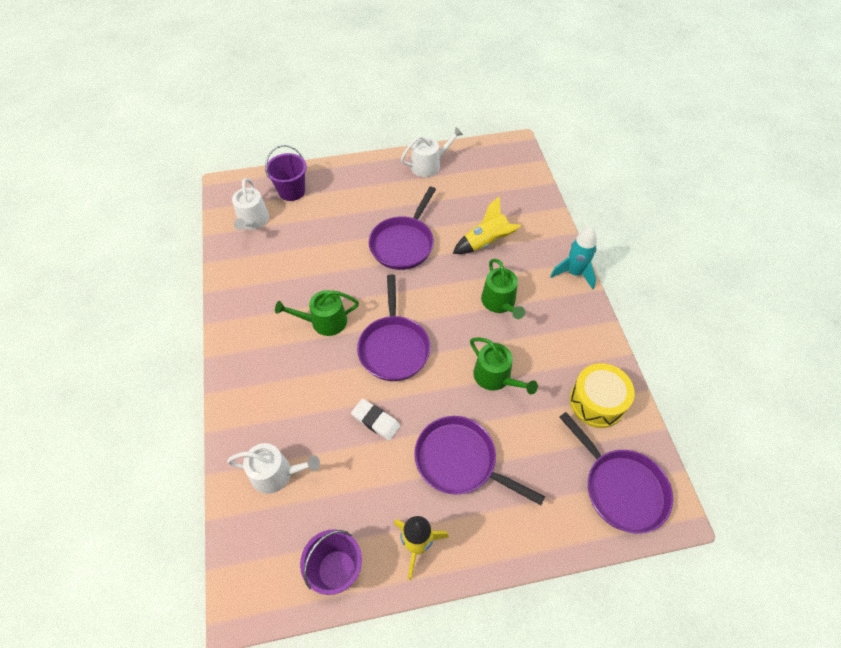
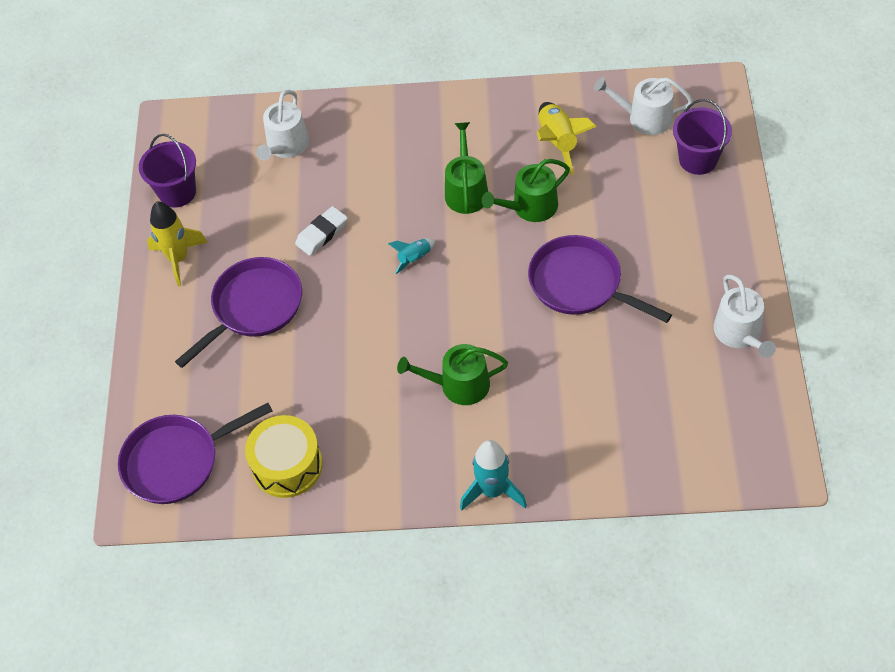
camera: 105 degrees right, 0 degrees up
purple pan [357,274,430,381] -> turquoise rocket [388,238,436,274]
yellow rocket [453,196,521,254] -> yellow rocket moved to [537,102,597,175]
green watering can [470,338,538,395] -> green watering can moved to [482,159,570,222]

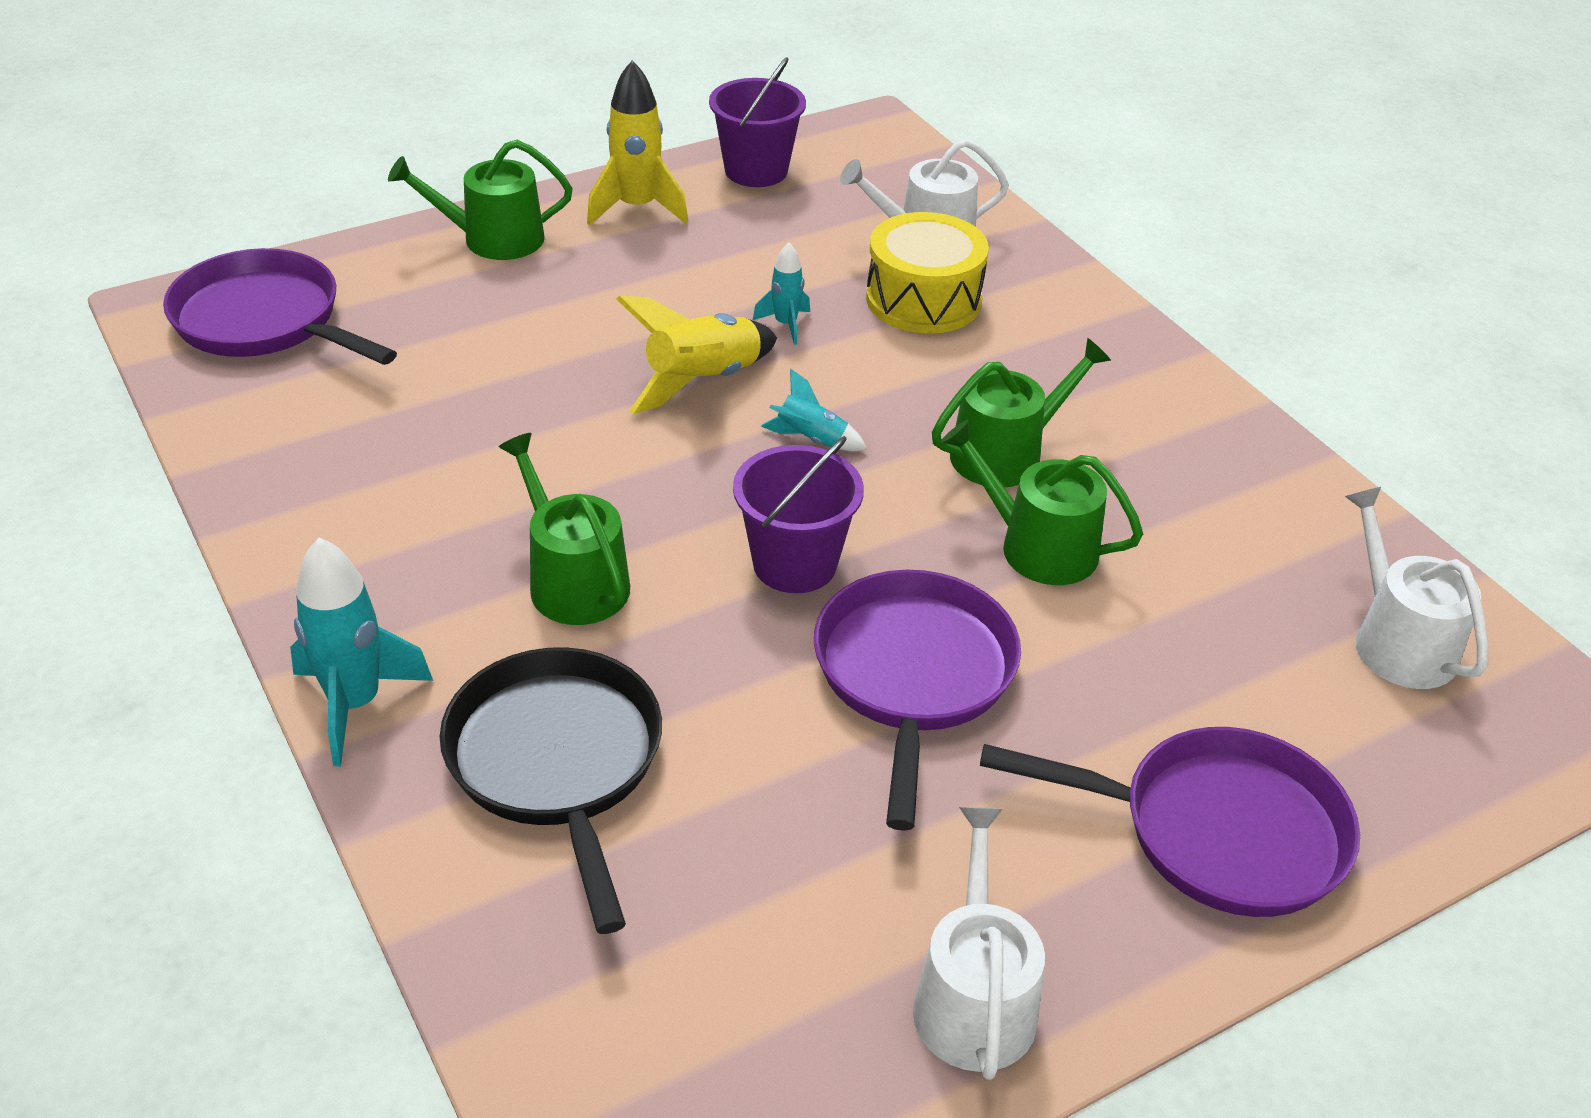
camera: 55 degrees right, 15 degrees down
purple pan [175,257,302,368] -> purple pan moved to [980,727,1360,917]
yellow drum [245,415,323,498] -> yellow drum moved to [866,212,989,334]
white eraser [295,206,347,256] -> turquoise rocket [753,242,810,345]
yellow rocket [537,102,597,175] -> yellow rocket moved to [617,296,777,414]
purple bucket [673,99,732,175] -> purple bucket moved to [733,436,864,593]
white watering can [714,274,776,358] -> white watering can turned 135 degrees clockwise [913,807,1045,1080]
none -> green watering can [388,140,572,260]
none -> black pan [440,647,662,934]

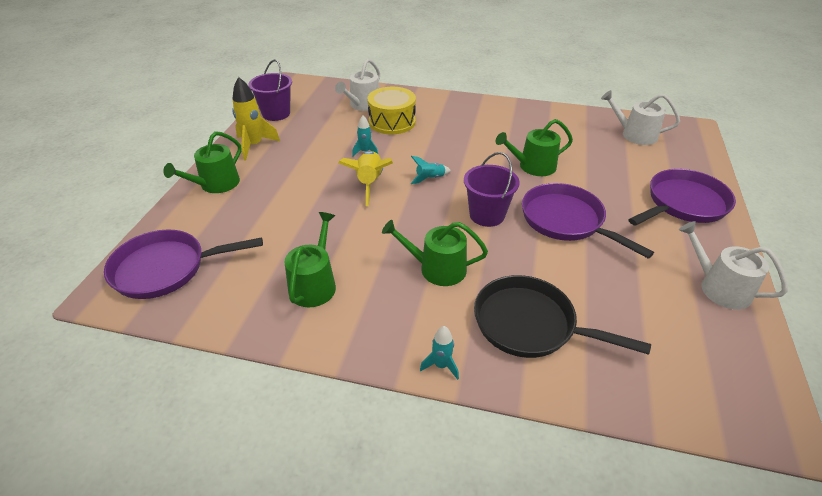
camera: 45 degrees left, 0 degrees up
turquoise rocket [290,538,433,767] -> turquoise rocket [420,326,459,380], size x0.56
green watering can [932,338,1111,487] -> green watering can moved to [284,212,336,307]

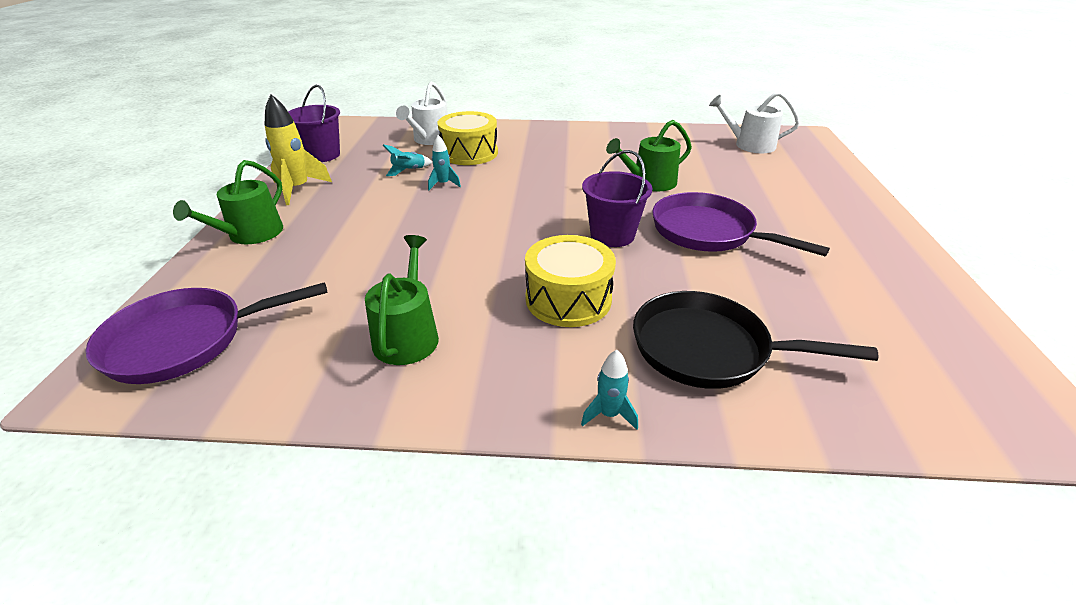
camera: 10 degrees left, 5 degrees down
yellow rocket [338,151,393,206] -> none
green watering can [382,220,488,286] -> yellow drum [525,235,616,327]
turquoise rocket [411,156,451,184] -> turquoise rocket moved to [383,144,432,176]
purple pan [628,169,736,226] -> none
white watering can [679,221,788,309] -> none

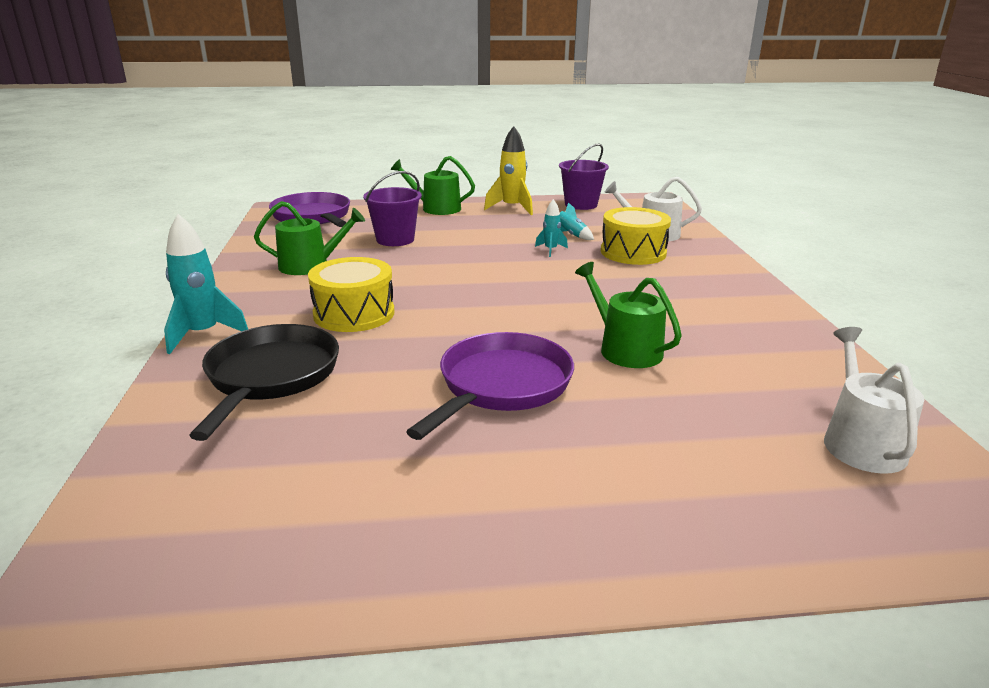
camera: 80 degrees right, 10 degrees down
turquoise rocket [581,350,638,430] -> turquoise rocket [164,214,248,354], size x1.80
purple bucket [582,150,653,247] -> purple bucket moved to [363,171,422,246]

